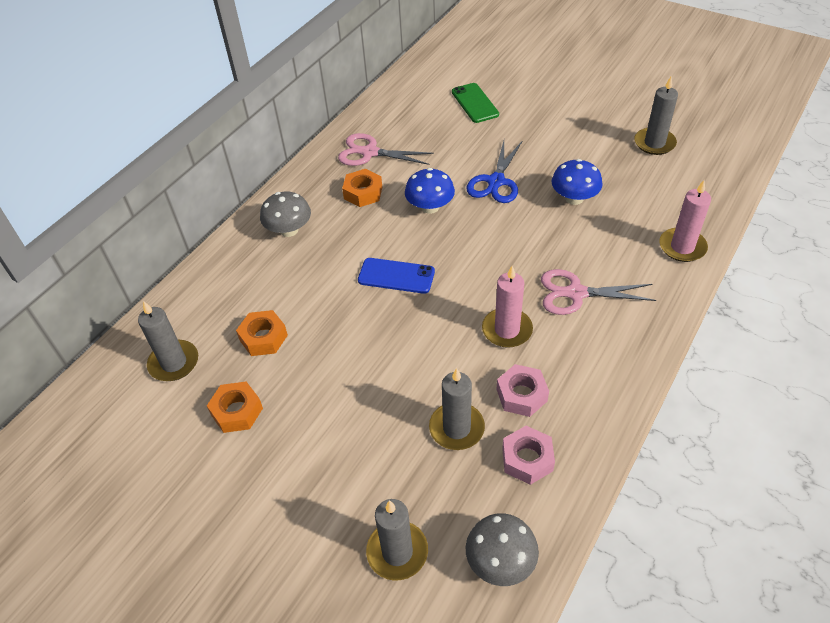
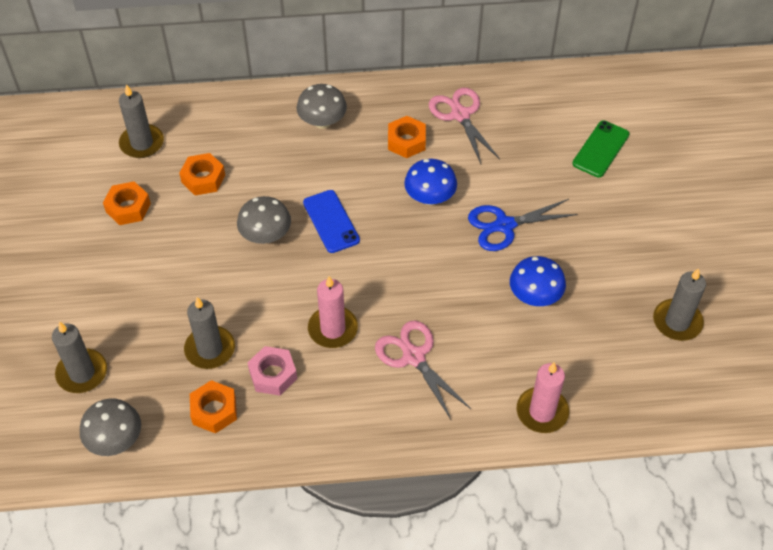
camera: 50 degrees right, 5 degrees up
pink nut [502,426,555,485] -> orange nut [190,380,237,434]
none -> grey mushroom [237,196,291,244]

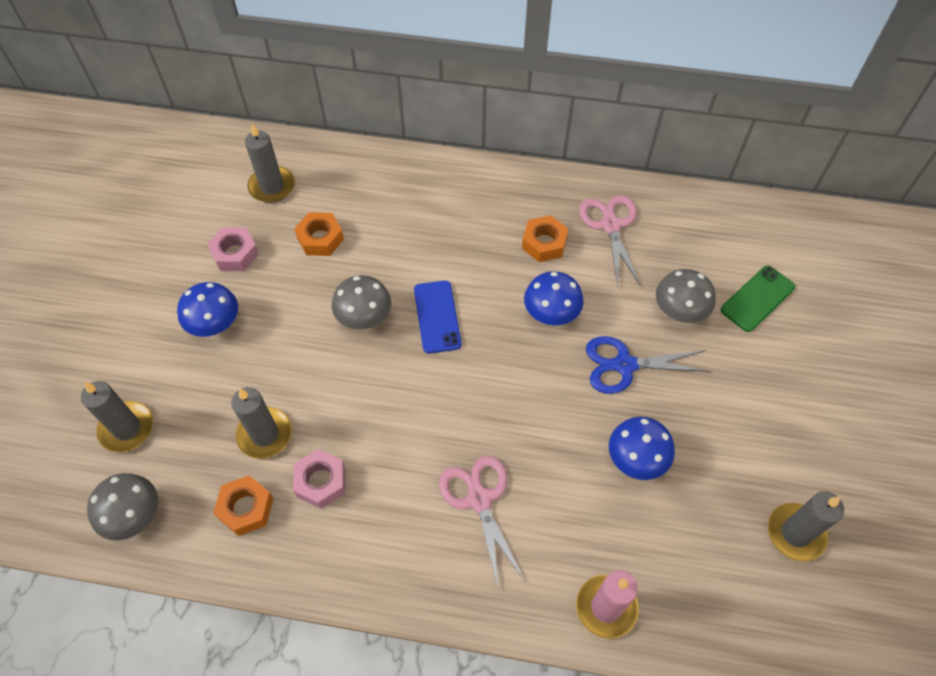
camera: 15 degrees right, 5 degrees up
orange nut [103,181,151,225] -> pink nut [207,227,259,271]
grey mushroom [297,84,347,129] -> grey mushroom moved to [656,269,716,323]
pink candle [308,276,358,348] -> none
none -> blue mushroom [177,282,238,337]

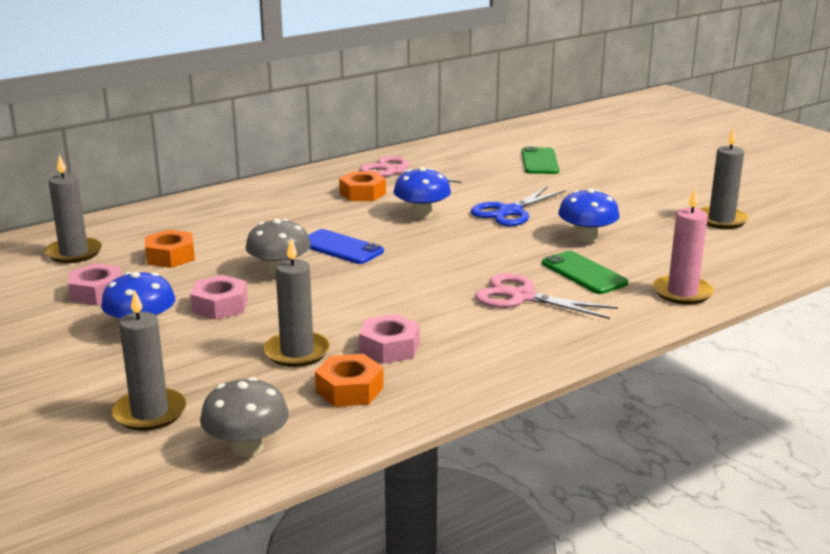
camera: 45 degrees left, 35 degrees down
grey mushroom [656,269,716,323] -> none
none -> pink nut [190,275,248,320]
none -> green phone [542,251,628,294]

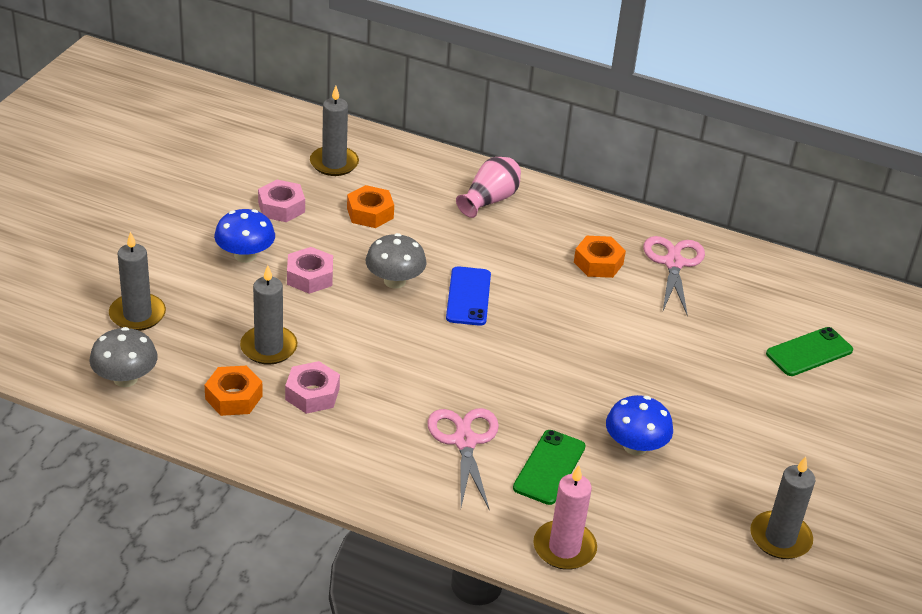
camera: 55 degrees right, 15 degrees up
blue mushroom [393,167,451,218] -> none
blue scissors [471,186,566,226] -> none
none -> pink vase [456,157,521,218]

